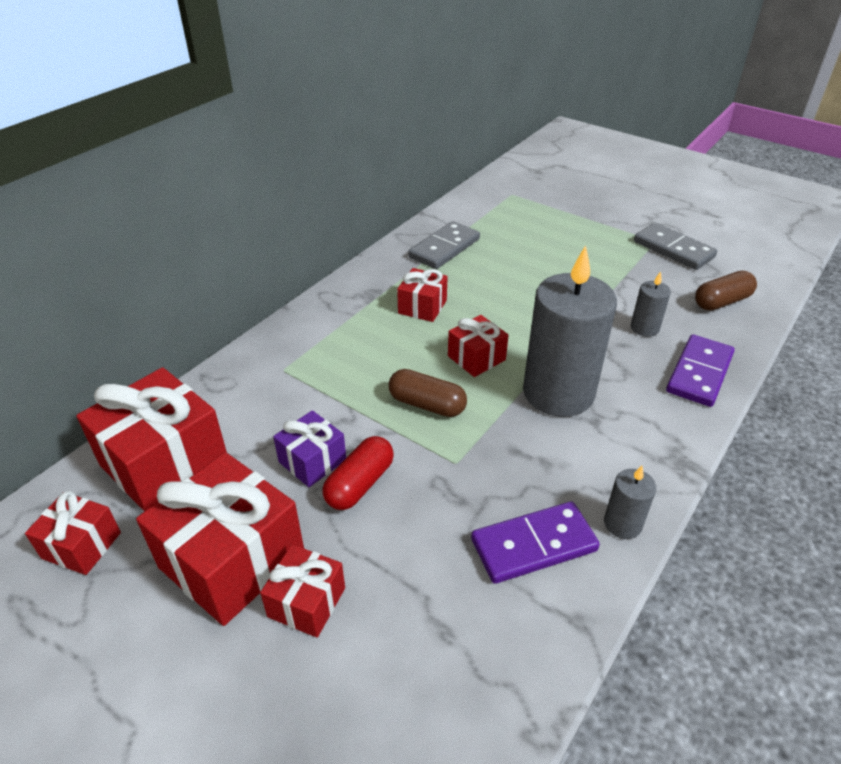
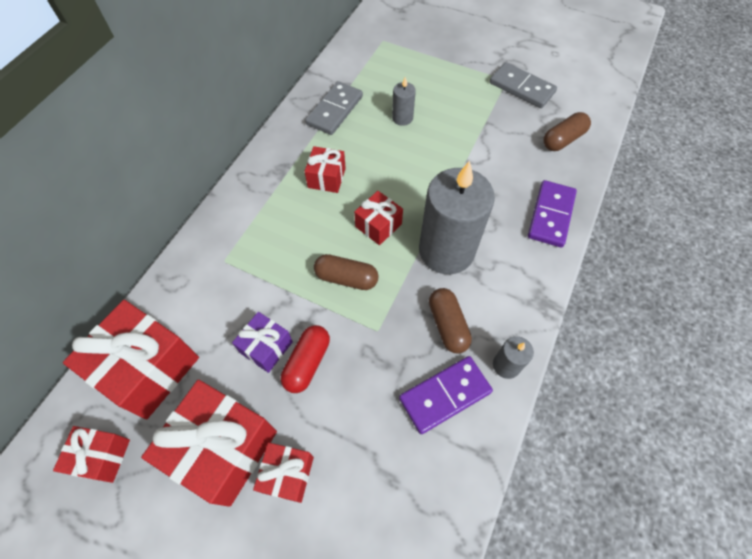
camera: 10 degrees left, 20 degrees up
grey candle [631,271,671,337] -> grey candle moved to [392,77,416,126]
none -> brown capsule [429,288,472,353]

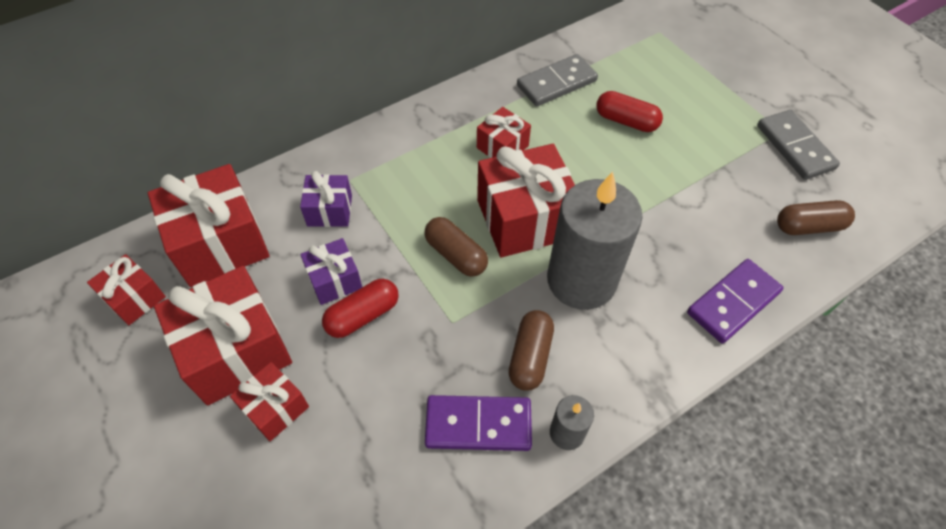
camera: 30 degrees right, 5 degrees down
red gift [354,191,403,245] -> red gift [477,144,575,257], size x1.87
grey candle [392,77,416,126] -> red capsule [596,91,663,132]
none -> purple gift [300,171,352,227]

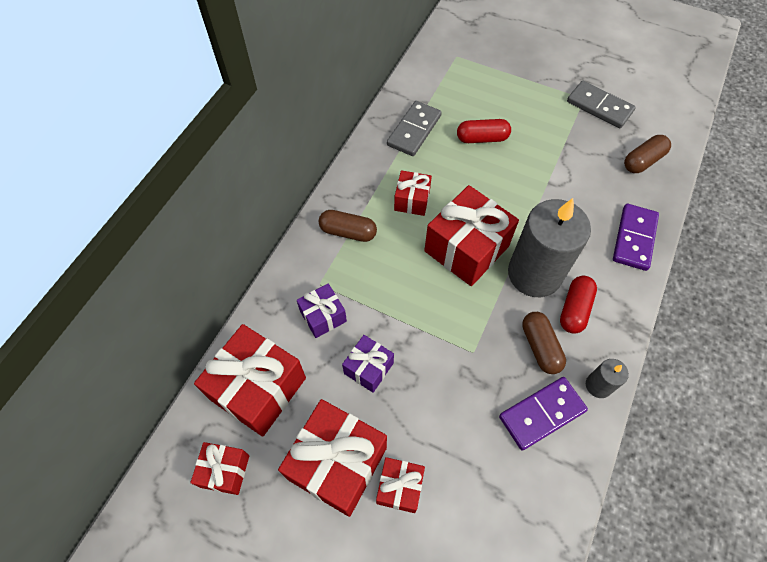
camera: 30 degrees left, 5 degrees up
red capsule [322,279,399,338] -> red capsule moved to [560,276,597,334]
brown capsule [424,217,488,277] -> brown capsule moved to [318,210,377,242]

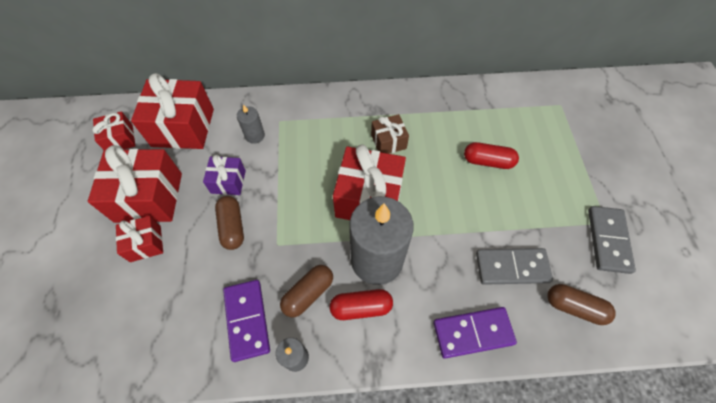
camera: 60 degrees right, 0 degrees up
purple gift [297,284,347,338] -> grey candle [237,104,265,144]
brown capsule [318,210,377,242] -> brown capsule moved to [215,196,244,250]
grey domino [387,101,442,156] -> grey domino moved to [476,248,553,285]
red gift [394,170,432,216] -> brown gift [371,114,409,154]
red capsule [457,119,511,143] -> red capsule turned 45 degrees counterclockwise [464,142,519,169]
purple domino [499,377,588,451] -> purple domino turned 45 degrees clockwise [223,280,270,362]

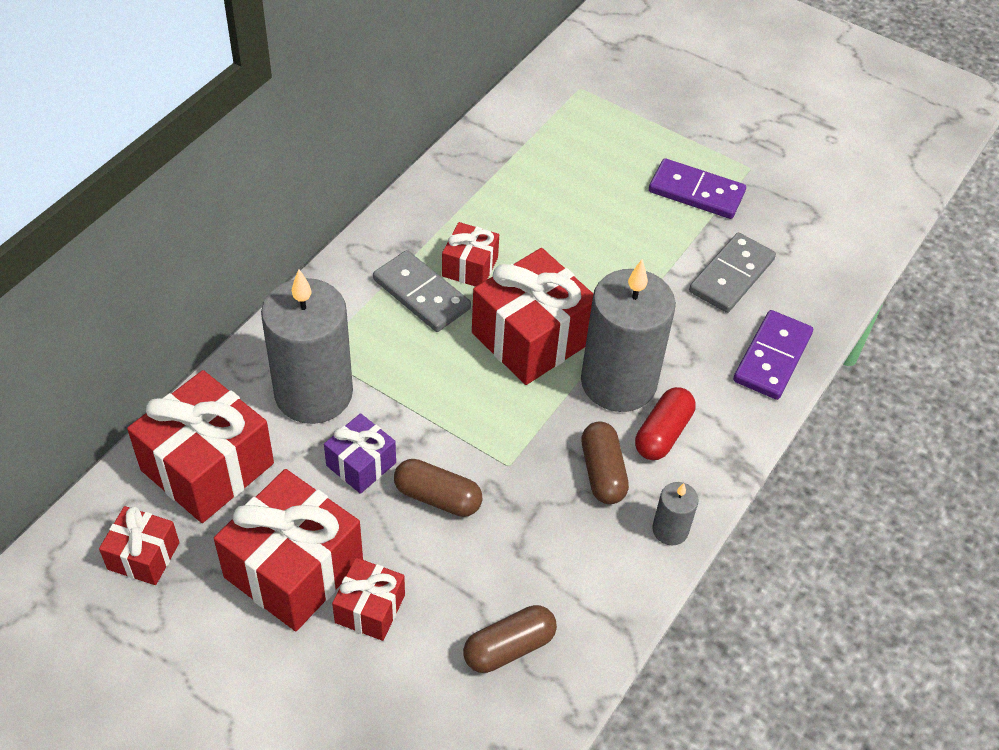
camera: 55 degrees left, 10 degrees down
purple domino [223,280,270,362] -> purple domino moved to [649,158,746,219]
grey candle [237,104,265,144] -> grey candle [261,269,353,424], size x2.26
brown gift [371,114,409,154] -> red gift [442,222,499,287]
red capsule [464,142,519,169] -> none
brown capsule [547,284,616,325] -> brown capsule moved to [463,605,557,673]
grey domino [588,206,636,274] -> grey domino moved to [373,250,471,332]

